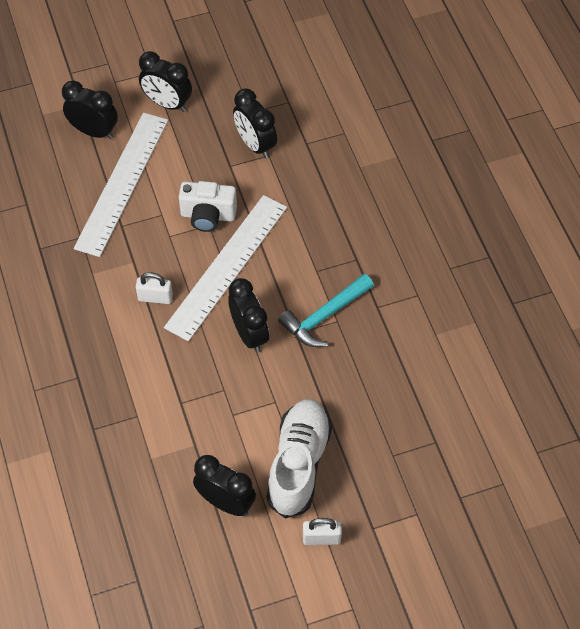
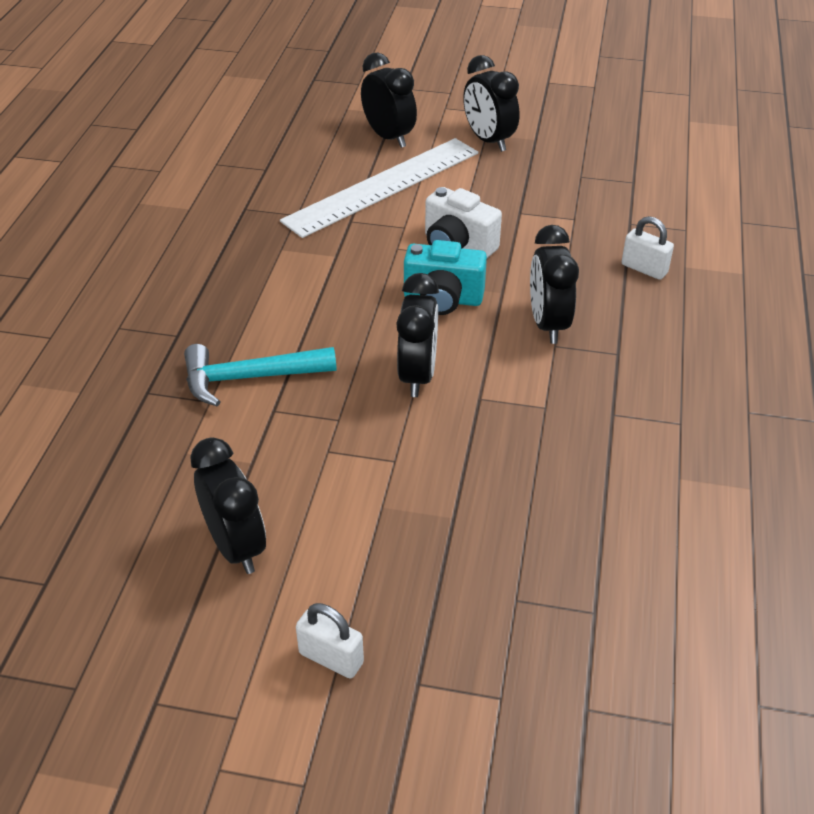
camera: 30 degrees right, 15 degrees down
white padlock [136,272,173,304] -> white padlock moved to [622,216,674,280]
white ruler [164,195,287,341] -> turquoise camera [404,240,487,315]
black clock [233,88,277,159] -> black clock moved to [530,225,579,344]
white shoe [267,399,332,518] -> none
turquoise hammer [278,274,374,347] -> turquoise hammer moved to [184,344,337,406]

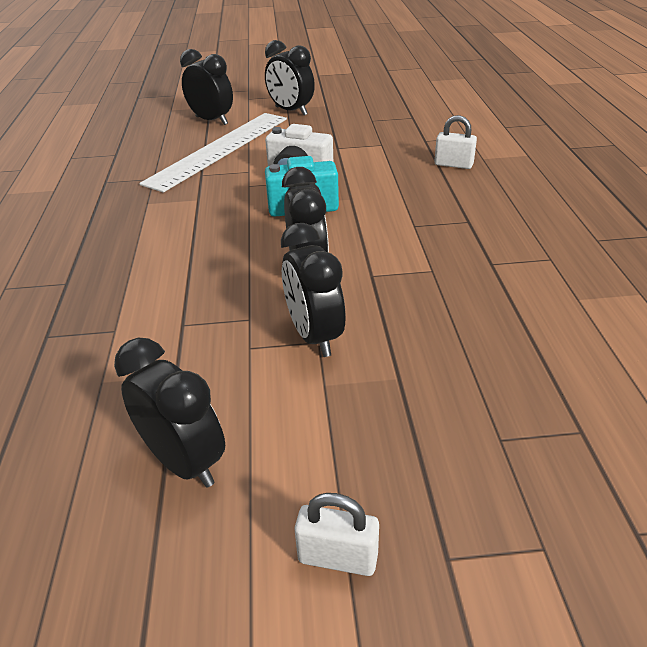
camera: 15 degrees left, 5 degrees down
turquoise hammer [184,344,337,406] -> none
black clock [530,225,579,344] -> black clock moved to [281,223,345,357]

